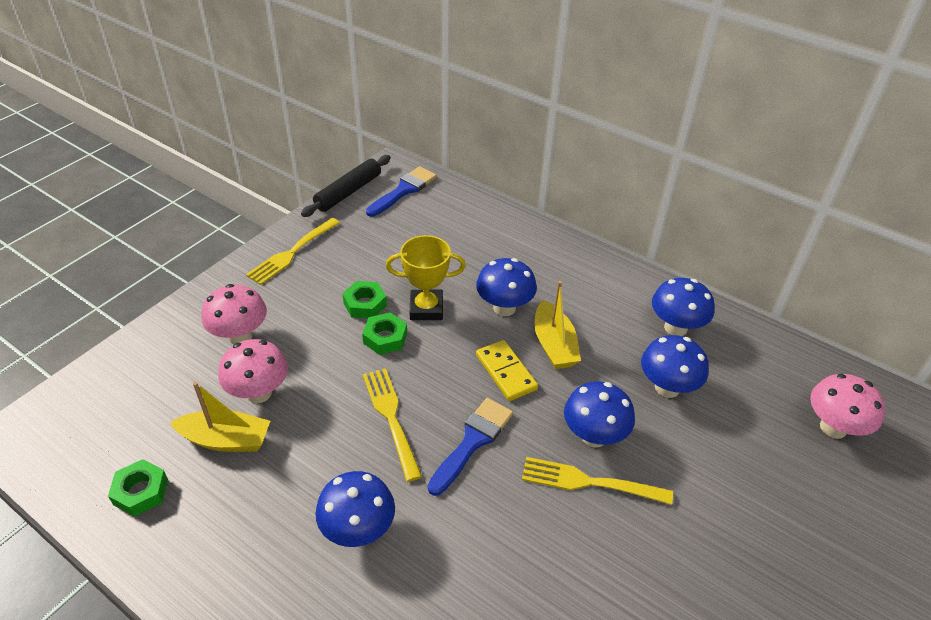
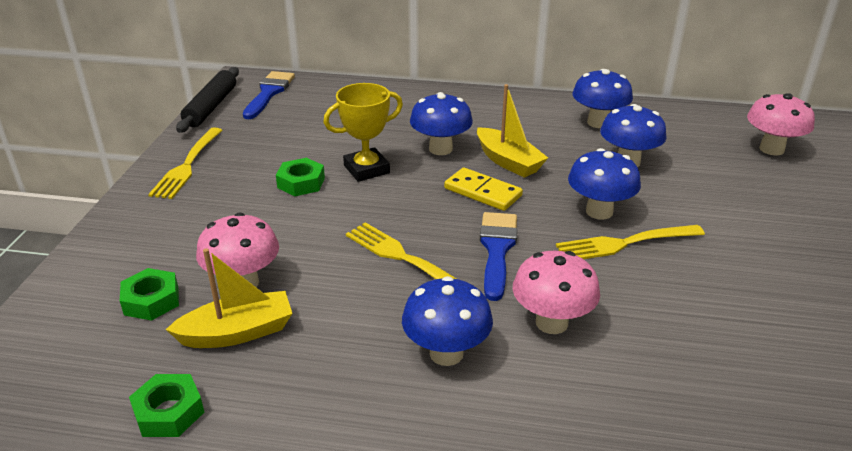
camera: 25 degrees left, 10 degrees down
pink mushroom [201,284,267,344] -> pink mushroom moved to [513,251,600,334]
green nut [362,312,407,355] -> green nut moved to [120,268,179,321]

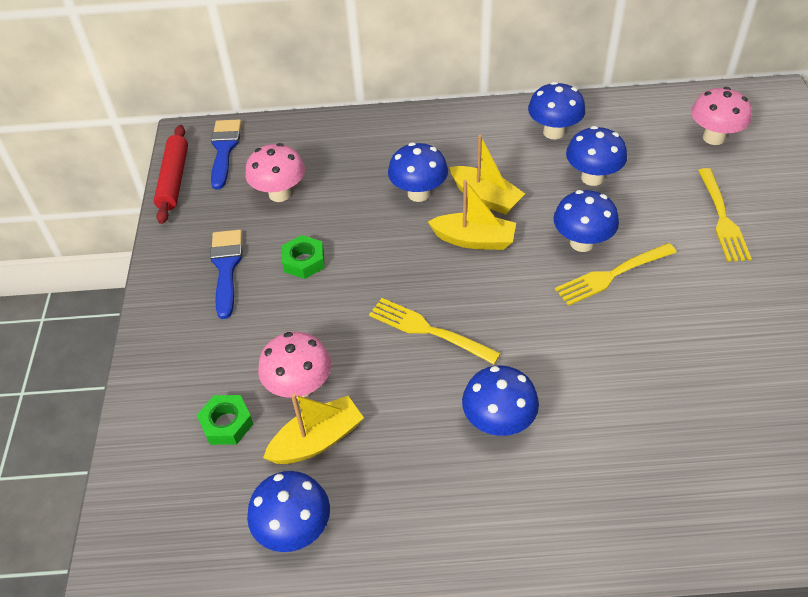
camera: 10 degrees left, 15 degrees up
green nut [129,374,204,437] -> blue mushroom [247,471,330,552]
yellow fork [148,127,222,199] -> yellow fork moved to [698,168,752,262]
black rolling pin [176,67,239,133] -> red rolling pin [154,125,188,224]
yellow trophy [323,83,403,182] -> none
yellow domino [444,167,523,211] -> yellow boat [428,180,516,250]
blue brush [480,212,517,301] -> blue brush moved to [210,230,243,319]
pink mushroom [513,251,600,334] -> pink mushroom moved to [245,143,305,202]

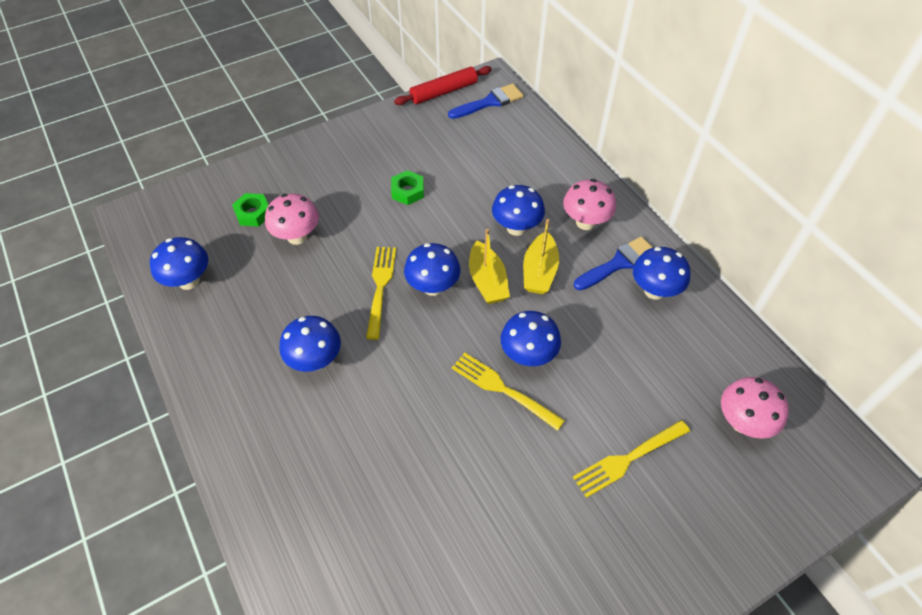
camera: 60 degrees right, 5 degrees up
blue brush [210,230,243,319] -> blue brush moved to [574,236,653,290]
pink mushroom [245,143,305,202] -> pink mushroom moved to [563,179,616,230]
yellow boat [263,393,364,464] -> none
blue mushroom [566,126,627,186] -> blue mushroom moved to [404,243,460,296]

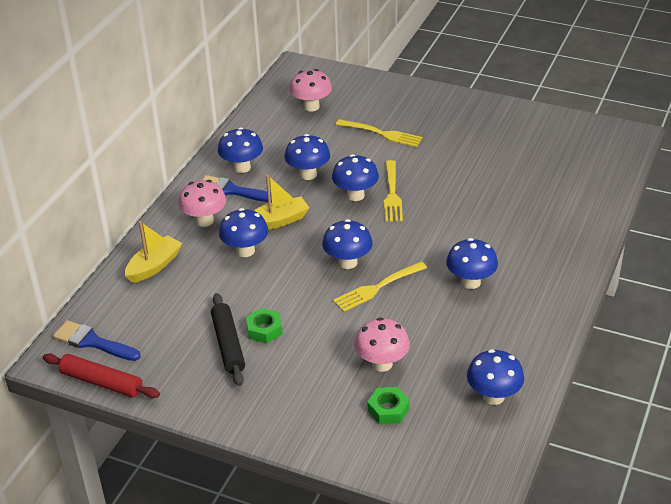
camera: 125 degrees left, 15 degrees down
yellow boat [469,229,510,304] -> yellow boat moved to [125,221,182,283]
none -> black rolling pin [211,293,245,386]
none -> blue mushroom [284,134,330,180]

